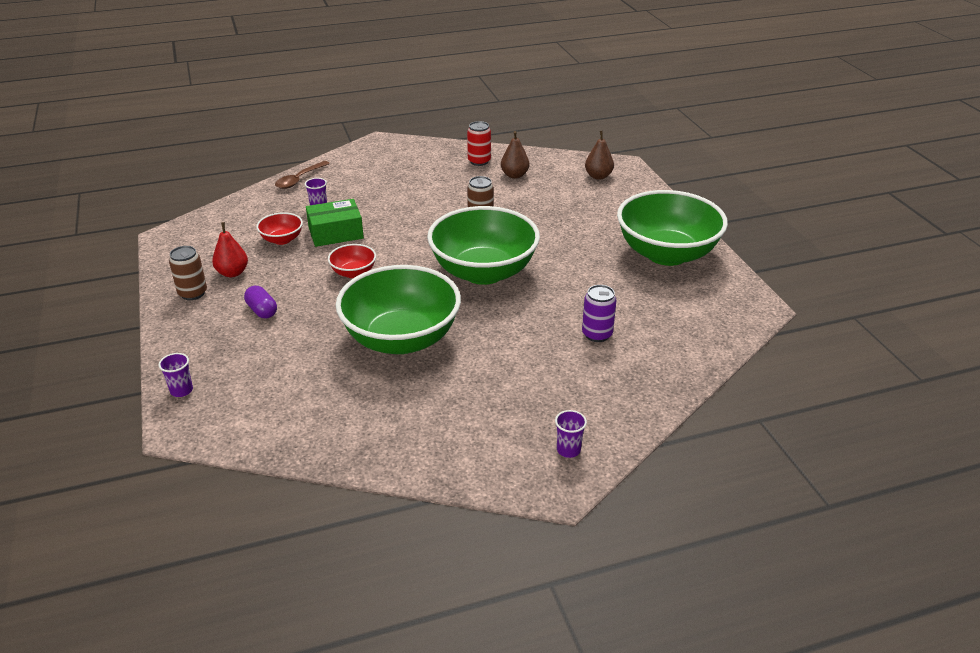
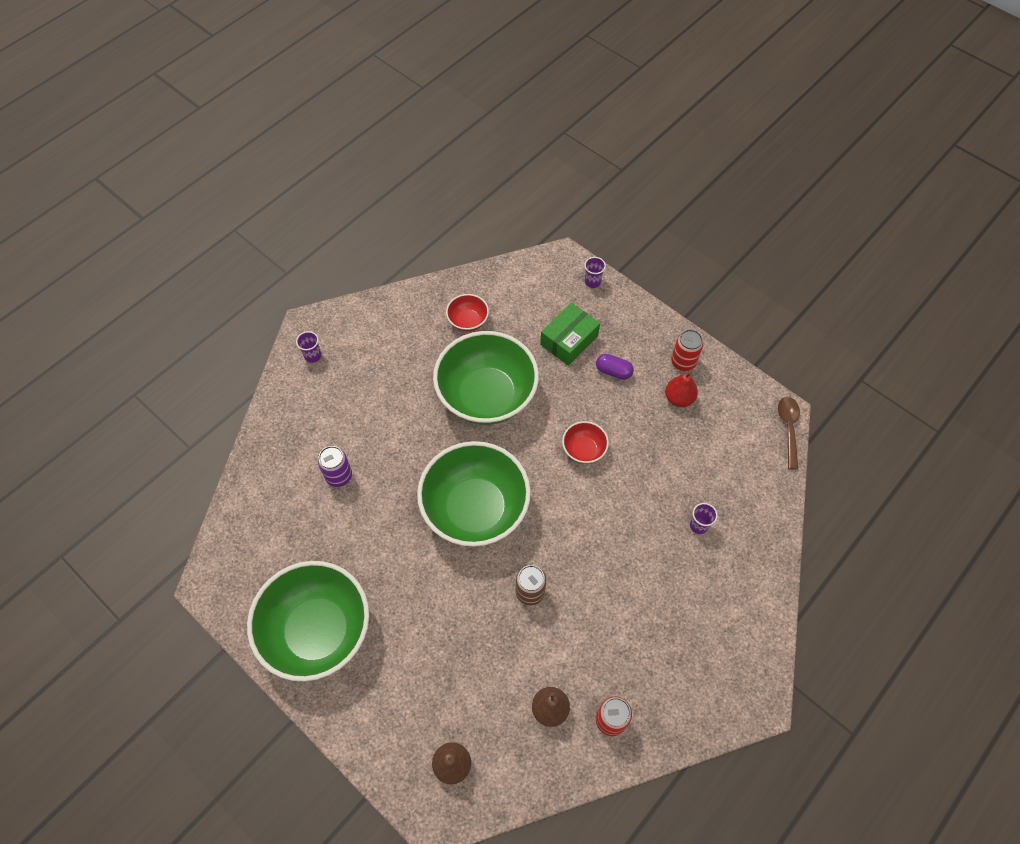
camera: 150 degrees right, 25 degrees up
brown can [169,246,207,300] -> red can [671,329,703,371]
red bowl [256,212,303,245] -> red bowl moved to [446,294,489,331]
brown spoon [275,161,330,189] -> brown spoon moved to [778,397,800,470]
green box [306,199,364,247] -> green box moved to [540,303,600,366]

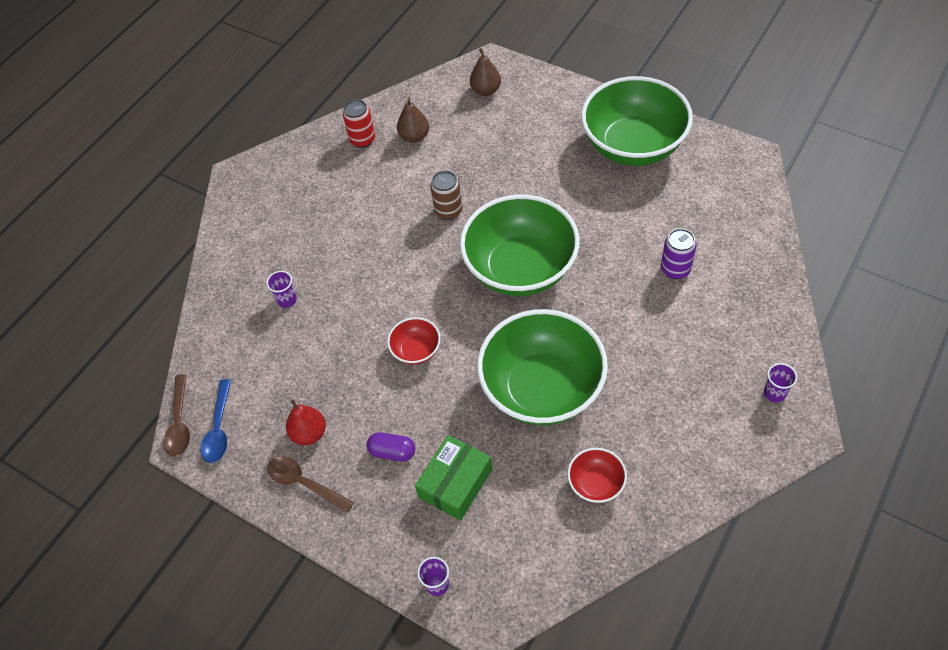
camera: 175 degrees right, 5 degrees down
red can [671,329,703,371] -> brown spoon [267,457,354,513]
none -> blue spoon [200,379,231,463]

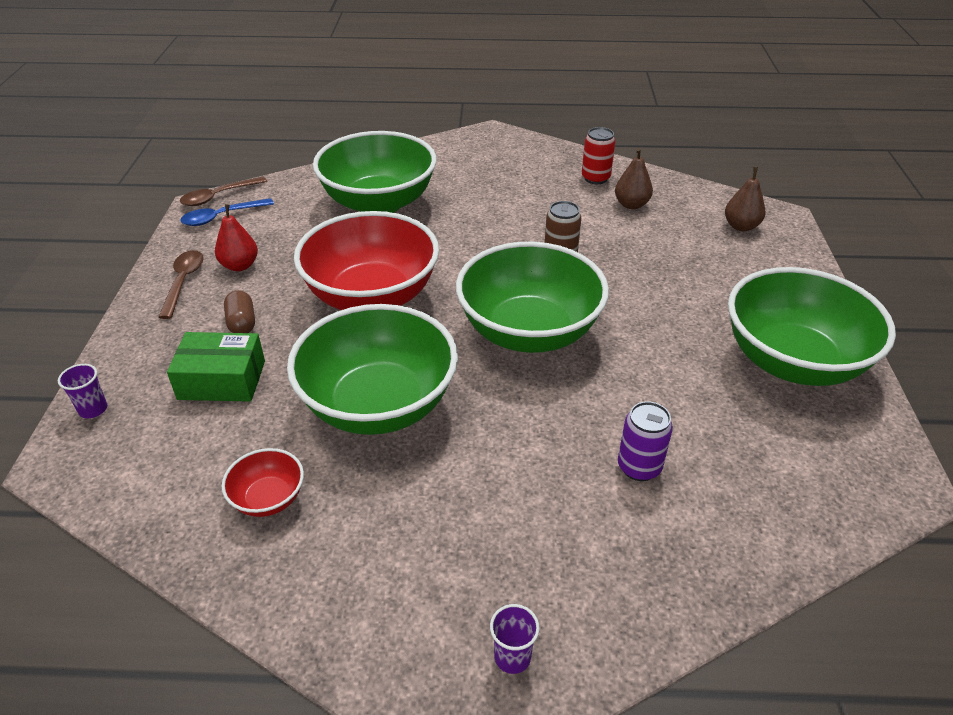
camera: 55 degrees right, 15 degrees down
purple cup [266,271,297,308] -> green bowl [313,131,437,213]
purple capsule [367,432,415,461] -> brown capsule [224,290,255,333]
red bowl [387,317,440,365] -> red bowl [294,211,439,310], size x2.29

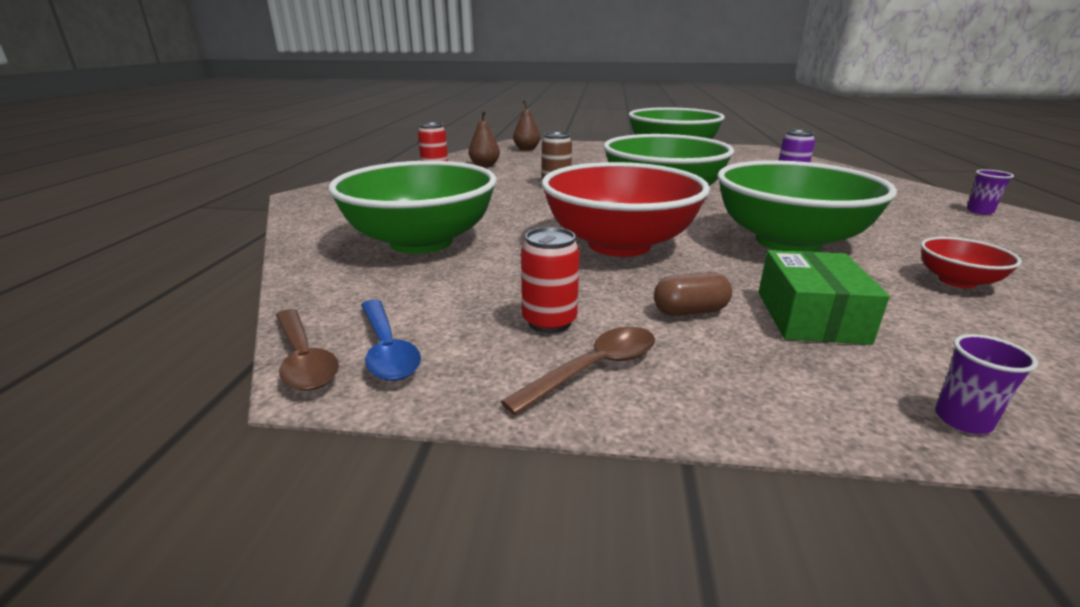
camera: 85 degrees left, 15 degrees down
brown spoon [159,250,204,319] -> brown spoon turned 135 degrees clockwise [500,327,655,415]
red pear [215,204,258,271] -> red can [521,227,580,333]

